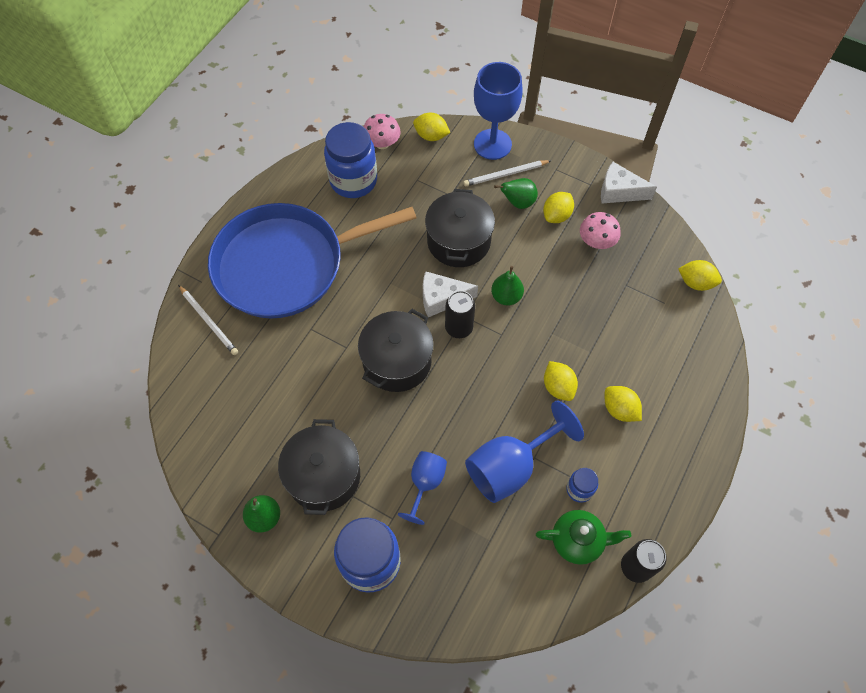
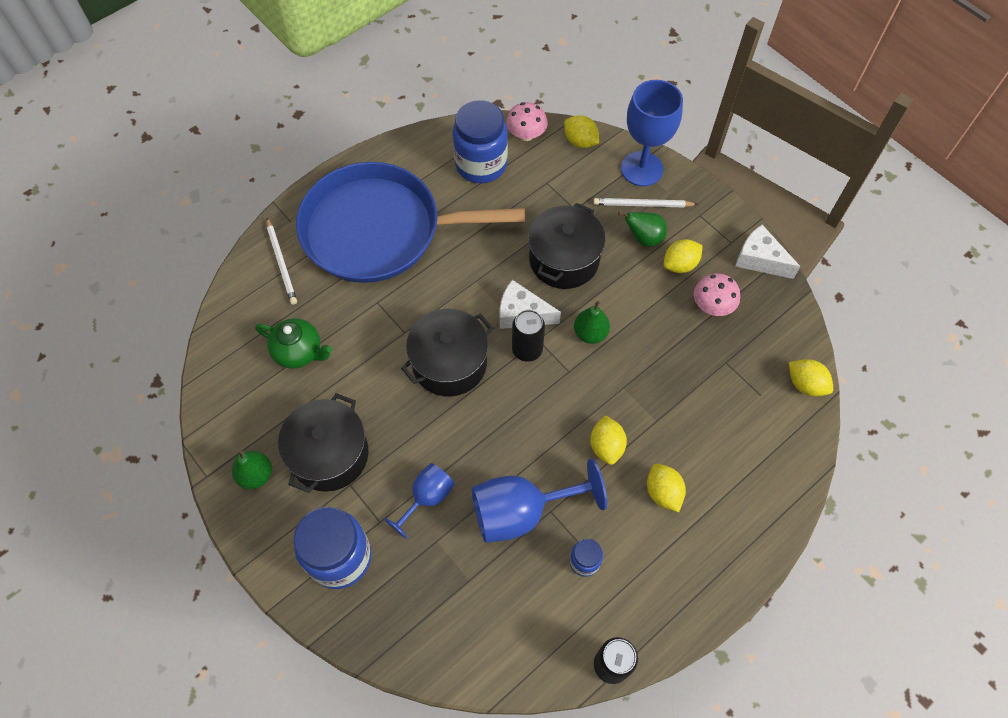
camera: 20 degrees right, 0 degrees up
green teapot [536,510,631,565] -> green teapot moved to [255,318,332,369]

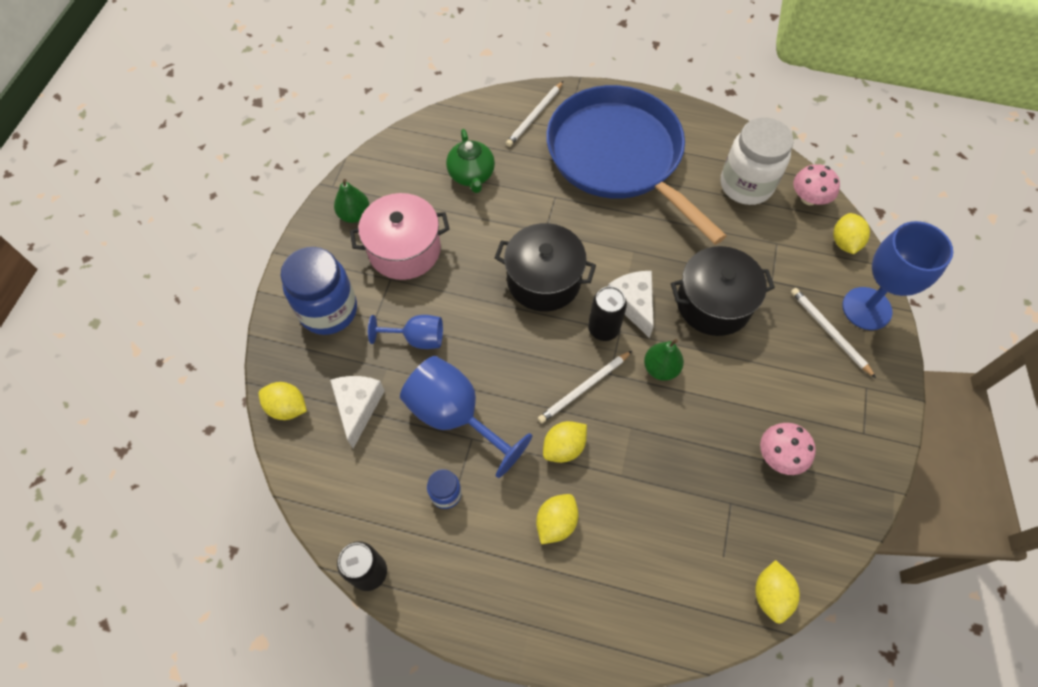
camera: 55 degrees right, 0 degrees up
black pot [278,393,369,493] -> pink pot [350,193,450,280]
blue jar [453,100,508,184] -> white jar [721,117,794,205]
green pear [618,212,667,247] -> none
yellow lemon [664,239,703,273] -> yellow lemon moved to [259,382,307,420]
white cheese [735,225,801,279] -> white cheese moved to [330,376,385,448]
none -> white pencil [538,351,632,423]

